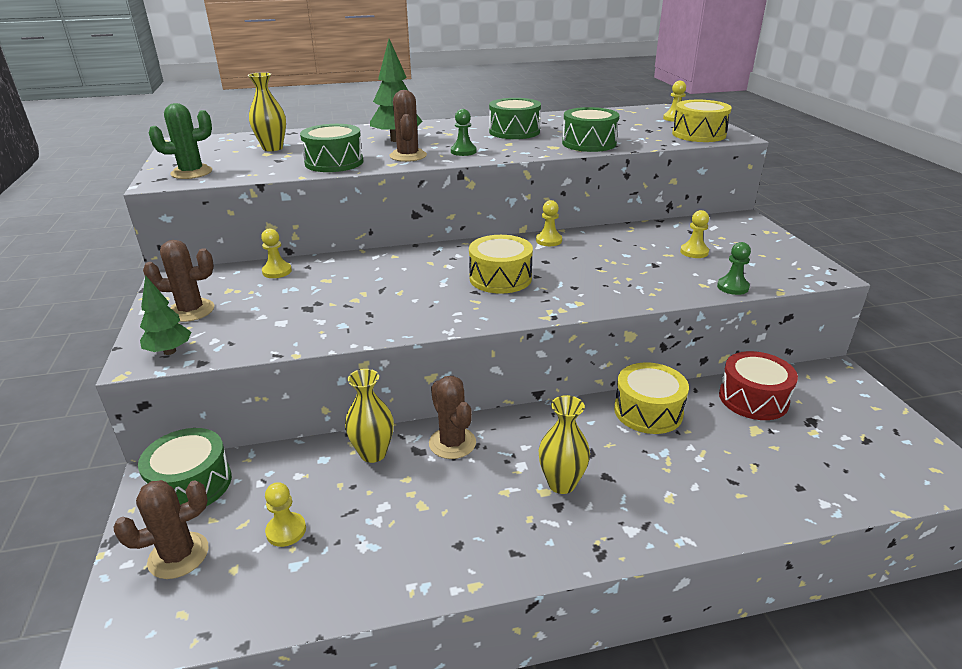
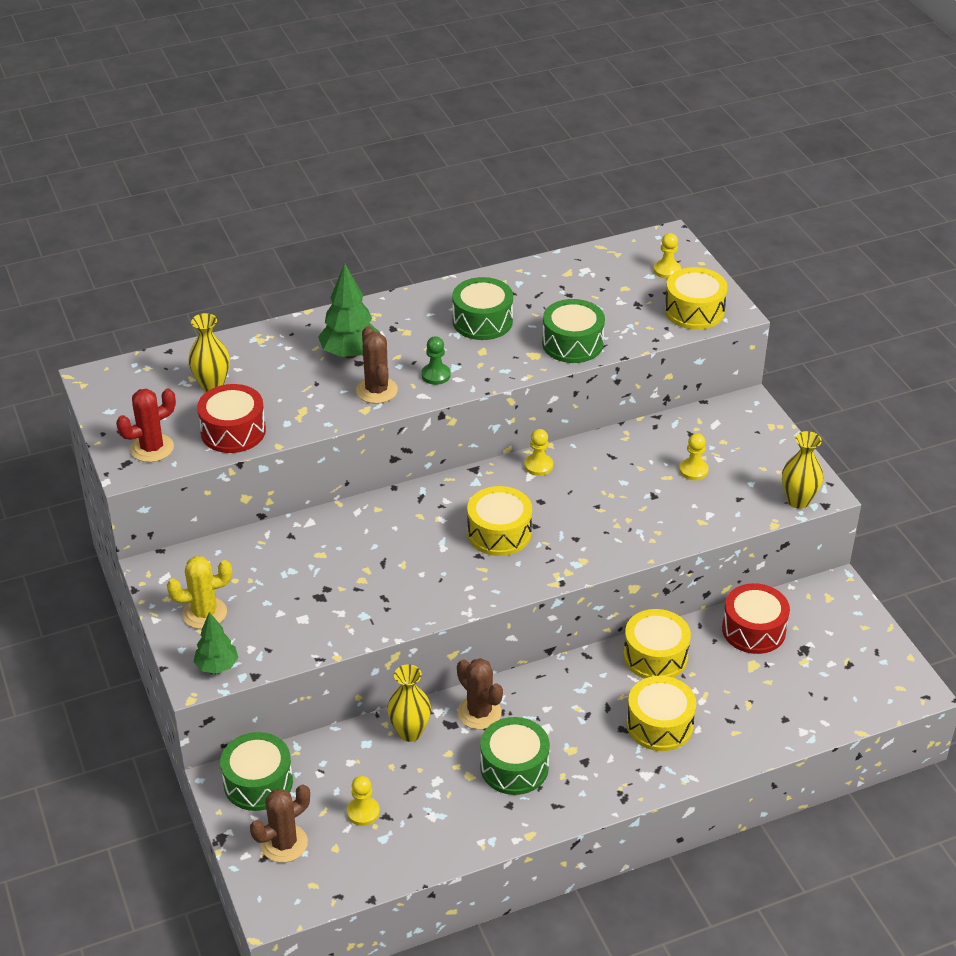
camera: 10 degrees left, 10 degrees up
brown cactus [143,240,214,322] -> yellow cactus [167,556,232,629]
green cactus [149,103,212,179] -> red cactus [116,389,176,462]
yellow pawn [261,229,292,278] -> none
green drum [300,124,363,172] -> green drum moved to [480,717,550,795]
yellow vase [538,395,590,494] -> yellow vase moved to [782,431,823,509]
green pawn [717,242,751,295] -> none
none -> red drum [197,384,266,453]
none -> yellow drum [626,676,696,751]

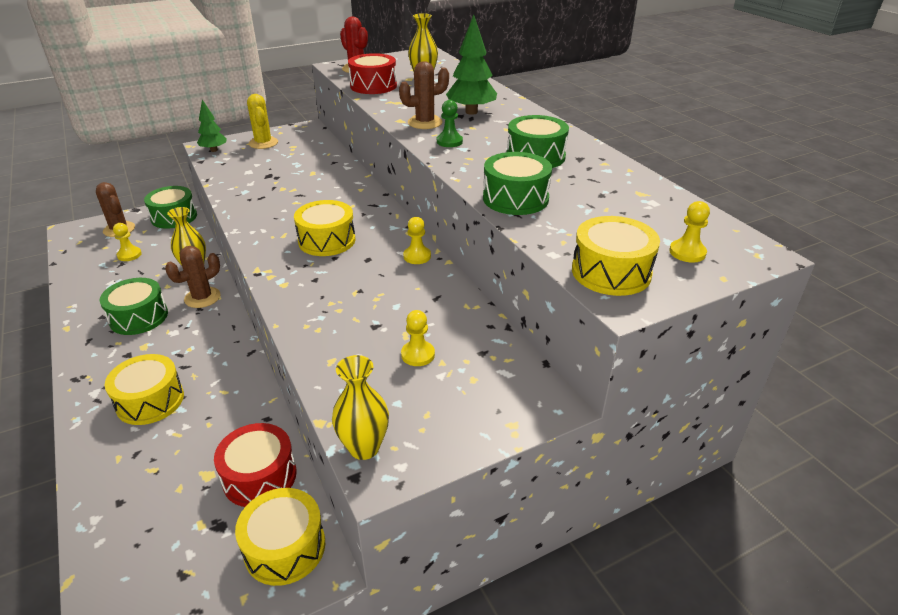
camera: 85 degrees right, 5 degrees down
yellow drum [624,609,691,679] -> yellow drum moved to [235,488,325,586]

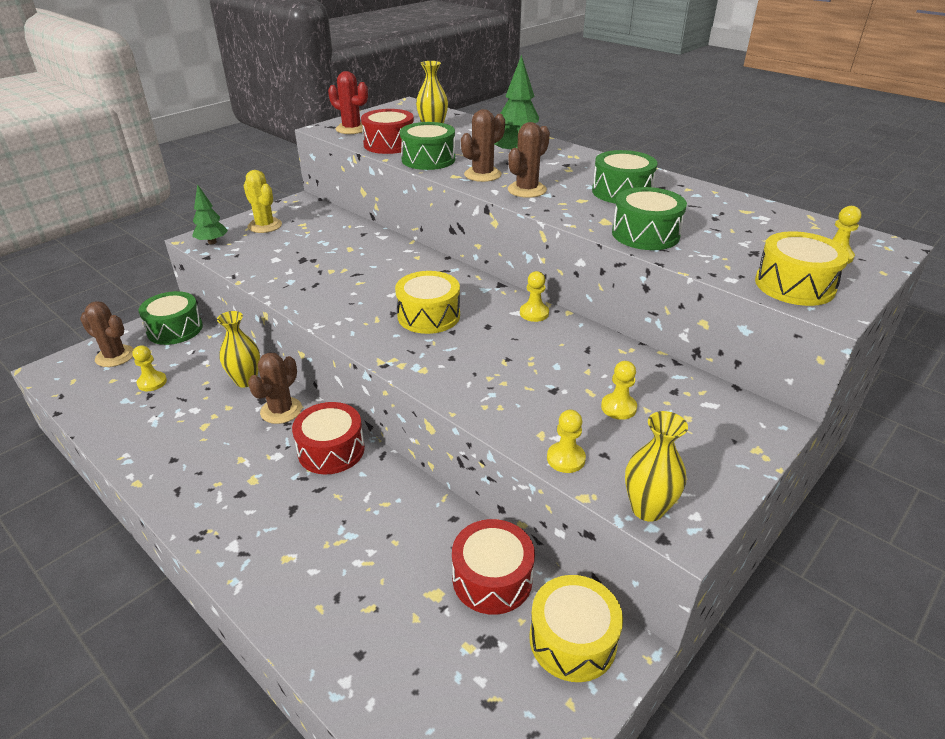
camera: 20 degrees left, 0 degrees up
green drum [100,278,168,335] -> green drum moved to [400,122,455,170]
yellow drum [105,354,184,425] -> none
green pawn [437,100,463,147] -> brown cactus [508,122,550,198]
none -> red drum [292,402,365,474]
none -> yellow pawn [547,410,586,473]

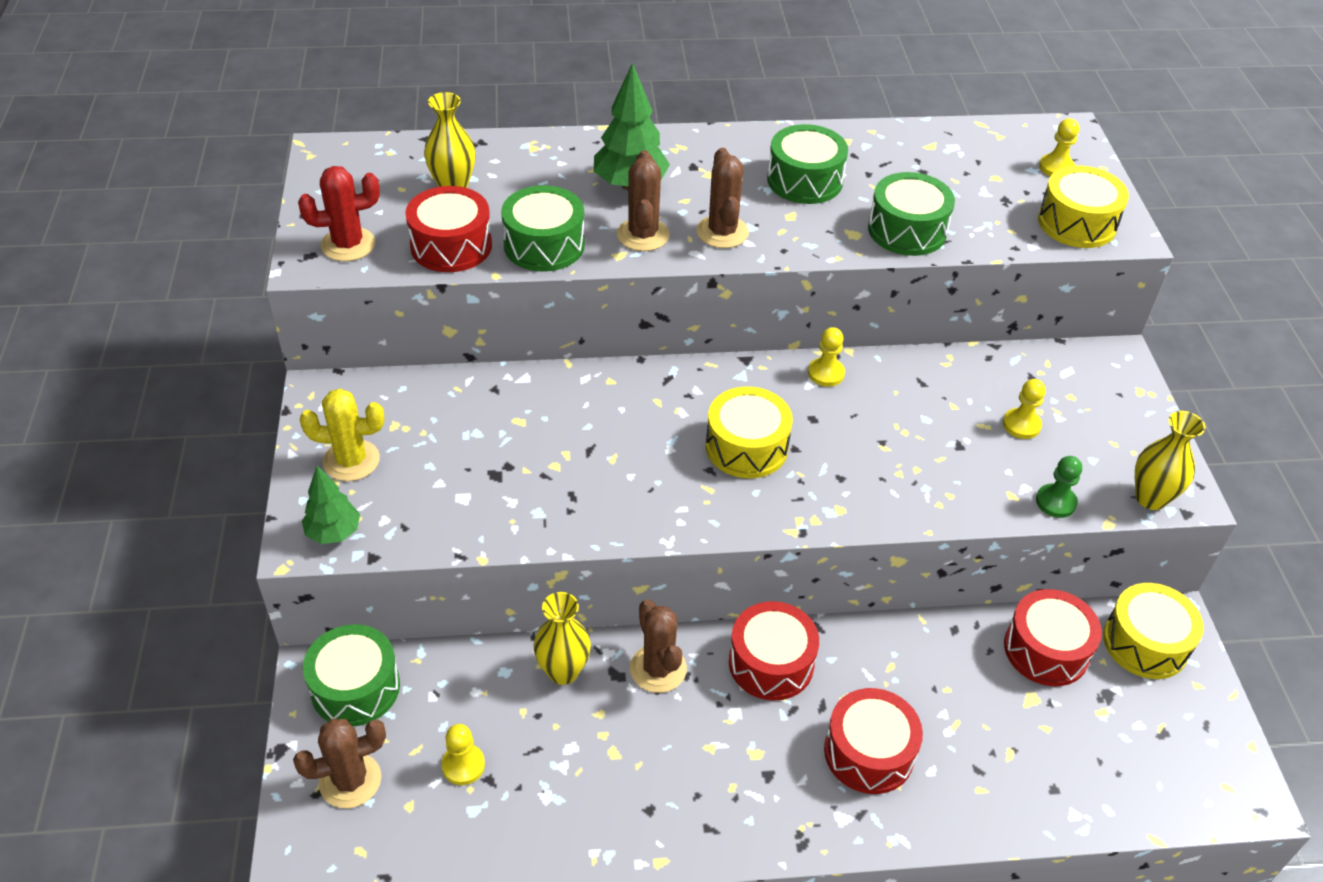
camera: 50 degrees left, 10 degrees up
yellow pawn [547,410,586,473] -> green pawn [1036,456,1082,518]
none -> red drum [824,688,923,794]

